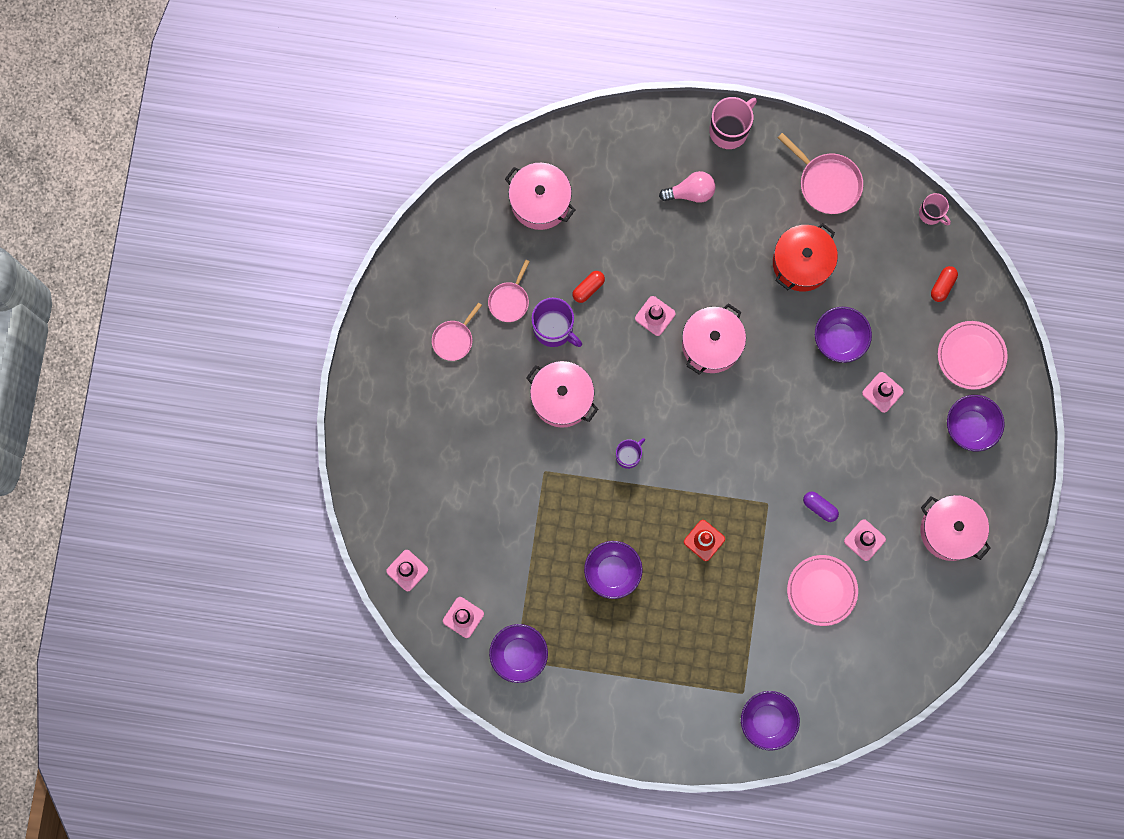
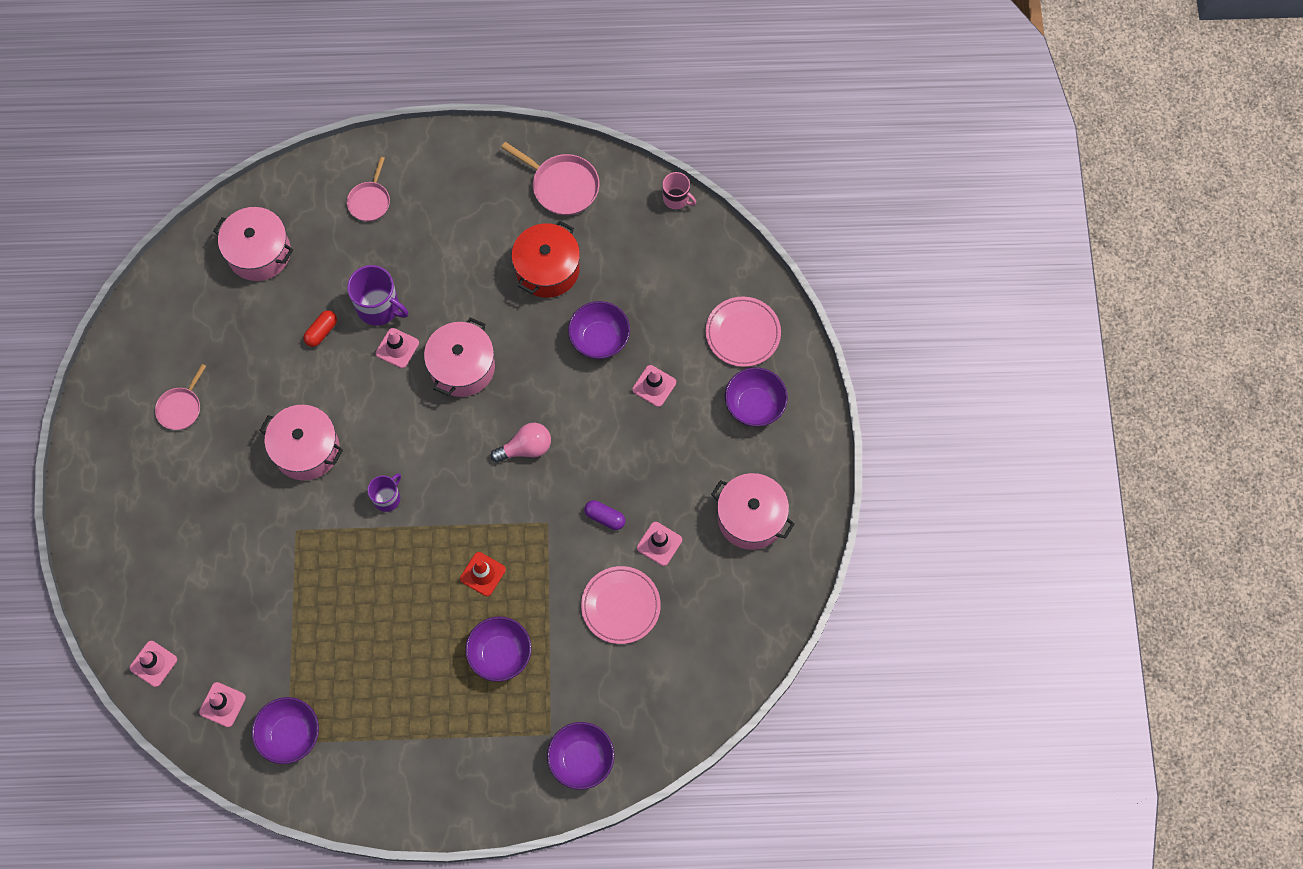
camera: 10 degrees left, 10 degrees down
pink pan [488,260,530,322] -> pink pan moved to [347,157,390,221]
purple mug [532,298,582,347] -> purple mug moved to [347,265,408,326]
purple bowl [584,541,643,599] -> purple bowl moved to [465,616,532,682]
pink light bulb [659,171,716,203] -> pink light bulb moved to [490,423,551,463]
pink mug [709,97,757,149] -> none
red capsule [931,266,958,302] -> none

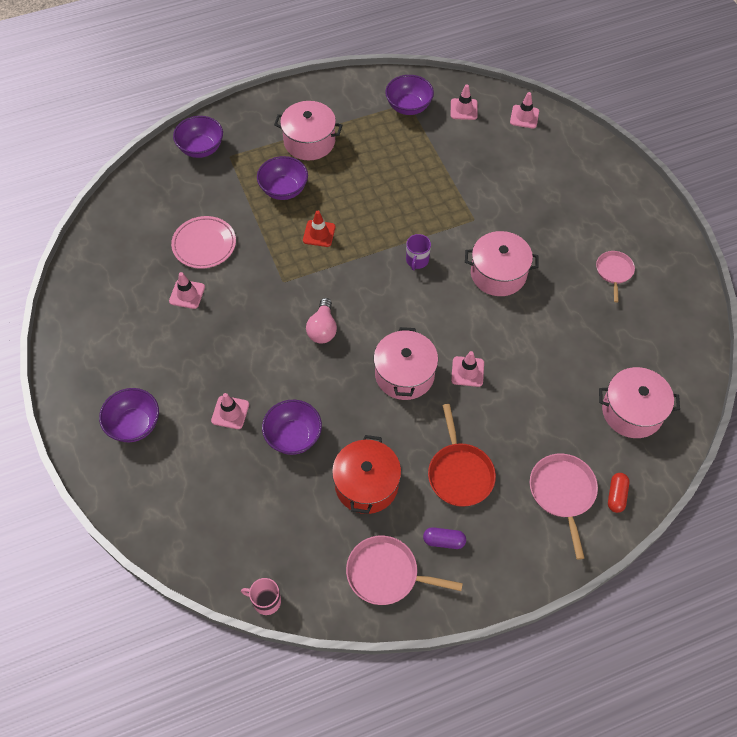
camera: 160 degrees right, 10 degrees down
red capsule [303,310,337,347] -> red capsule moved to [608,473,630,513]
pink pan [347,157,390,221] -> pink pan [530,453,598,559], size x1.55
purple mug [347,265,408,326] -> none
pink light bulb [490,423,551,463] -> pink light bulb turned 45 degrees counterclockwise [306,298,337,343]
purple capsule [584,500,625,530] -> purple capsule moved to [423,527,466,549]
pink plate [706,297,781,367] -> none
pink pot [711,473,795,550] -> pink pot moved to [274,101,342,160]
none -> red pan [428,404,496,507]

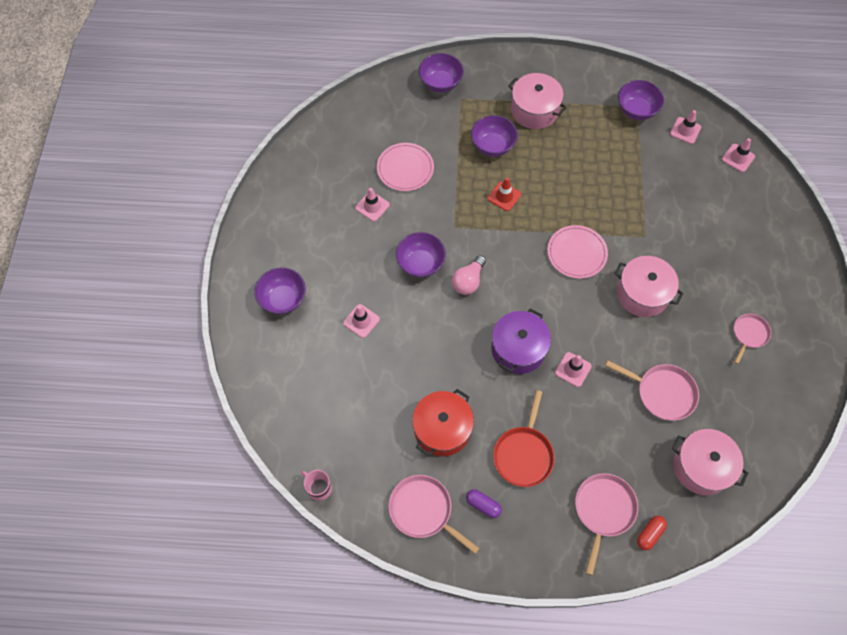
camera: 25 degrees right, 5 degrees up
purple bowl [262,400,322,455] -> purple bowl moved to [396,232,446,278]
pink pot [374,327,438,400] -> purple pot [491,308,551,374]
purple mug [406,234,431,270] -> pink plate [547,225,608,279]
none -> pink pan [605,360,699,421]

